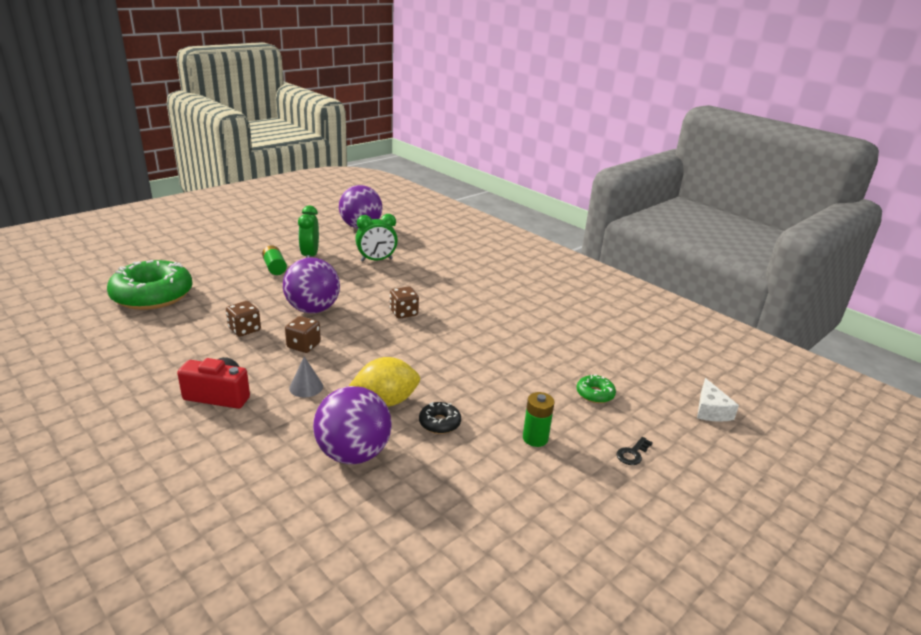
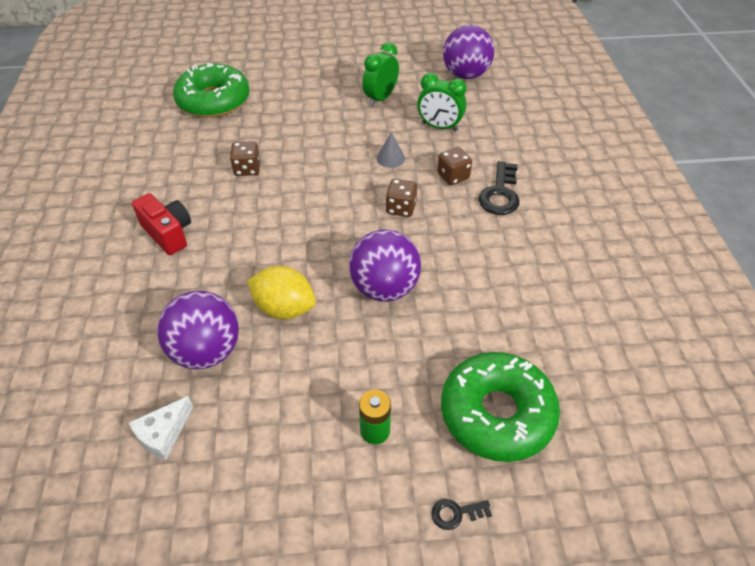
camera: 40 degrees right, 20 degrees up
green battery [262,245,287,275] -> none
purple ball [283,258,340,313] -> purple ball moved to [349,229,421,302]
brown dice [285,316,321,353] -> brown dice moved to [437,147,472,185]
grey cone [289,357,323,397] -> grey cone moved to [376,132,405,168]
black donut [419,402,461,434] -> none
green donut [576,374,616,403] -> green donut [441,352,560,462], size x2.35
white cheese [697,378,739,422] -> white cheese moved to [129,396,193,460]
none -> black key [479,161,520,215]

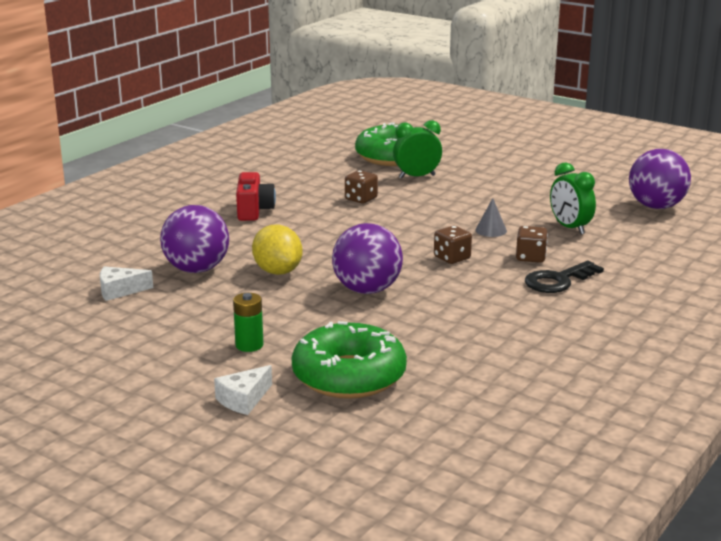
camera: 40 degrees right, 25 degrees down
green clock [362,42,399,106] -> green clock moved to [393,120,442,179]
black key [431,499,492,530] -> white cheese [214,365,272,415]

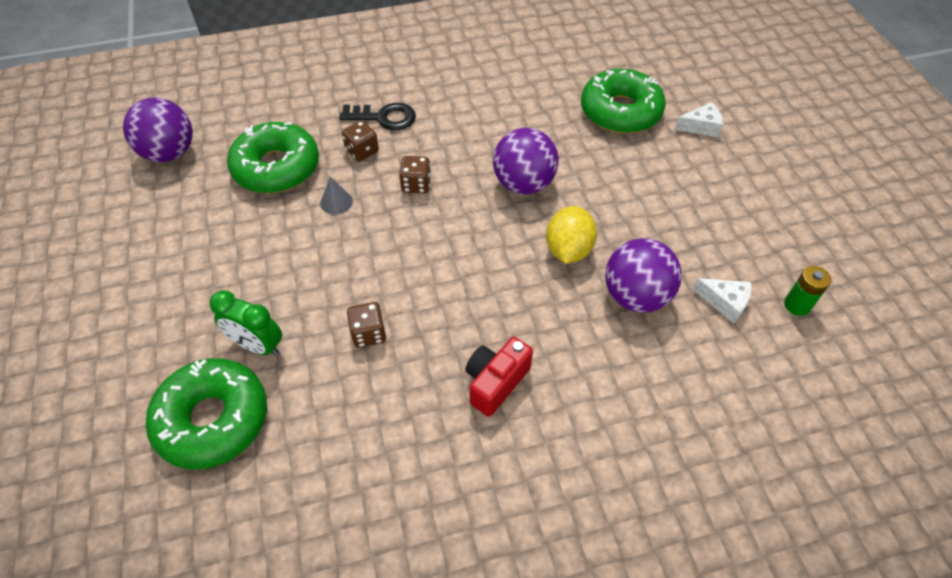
camera: 140 degrees left, 30 degrees up
green battery [233,293,263,352] -> green battery moved to [784,266,831,316]
green clock [550,162,596,234] -> green donut [227,122,319,193]

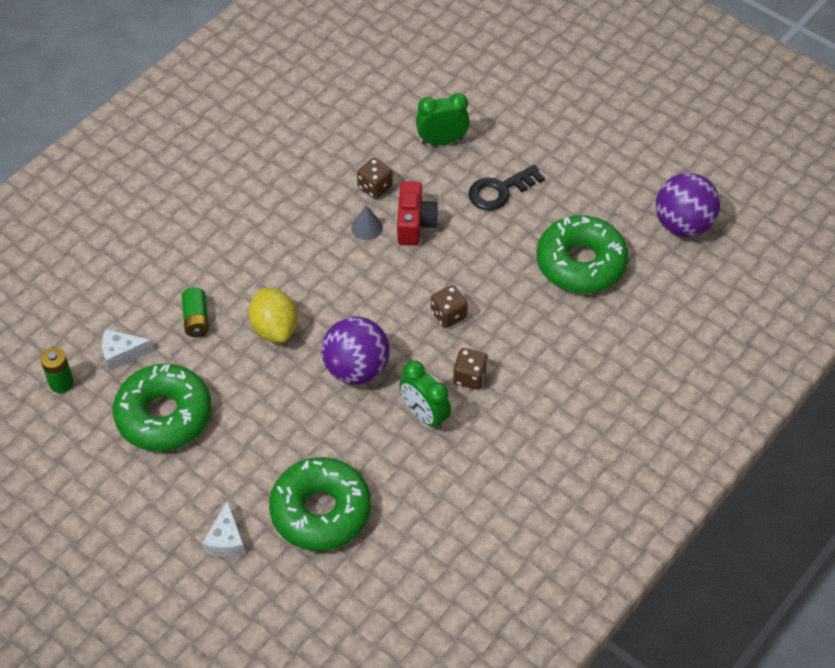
camera: 145 degrees right, 0 degrees up
green donut [146,358,267,470] -> green donut moved to [113,364,212,451]
grey cone [320,177,353,215] -> grey cone moved to [351,205,383,240]
black key [339,103,416,130] -> black key moved to [468,165,545,211]
brown dice [342,120,379,161] -> brown dice moved to [453,348,488,390]
red camera [465,337,533,417] -> red camera moved to [397,181,438,246]
purple ball [605,238,682,313] -> green battery [182,287,209,337]
white cheese [674,102,723,137] -> white cheese turned 45 degrees counterclockwise [202,500,245,557]
none -> green clock [399,361,451,430]

